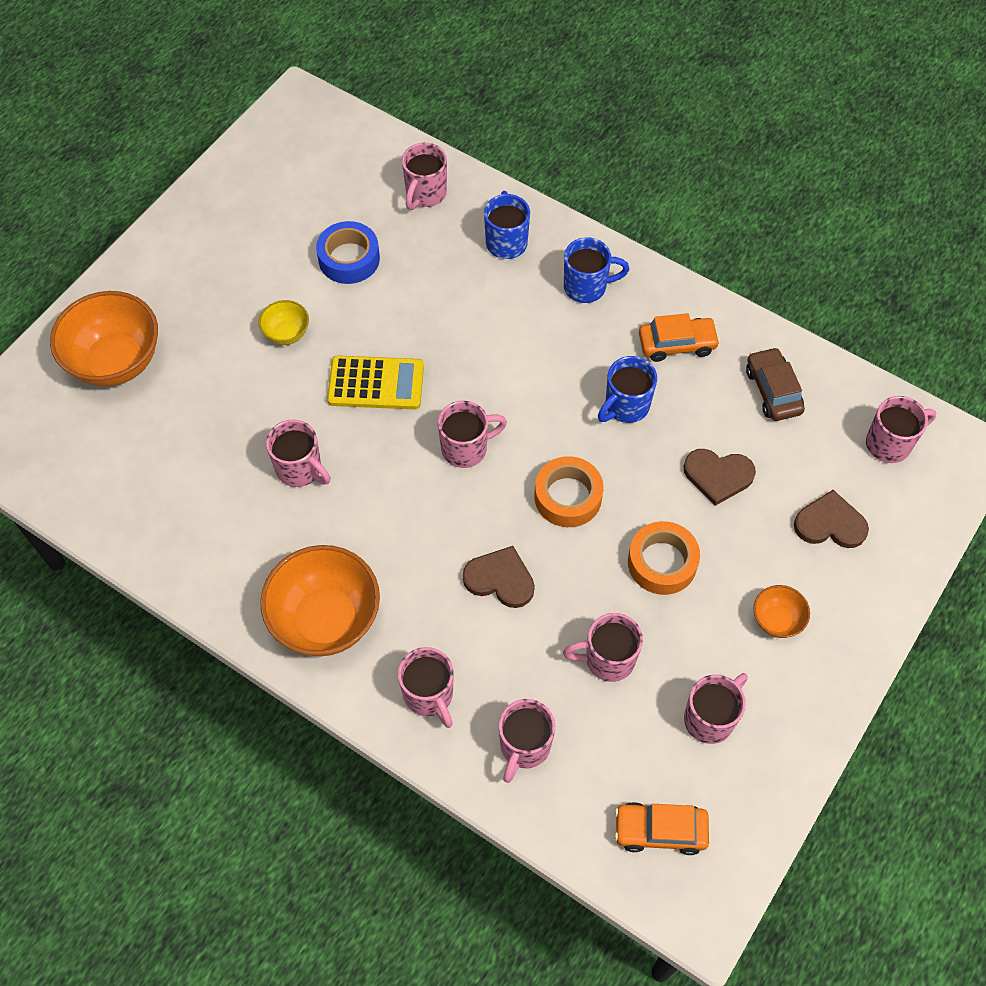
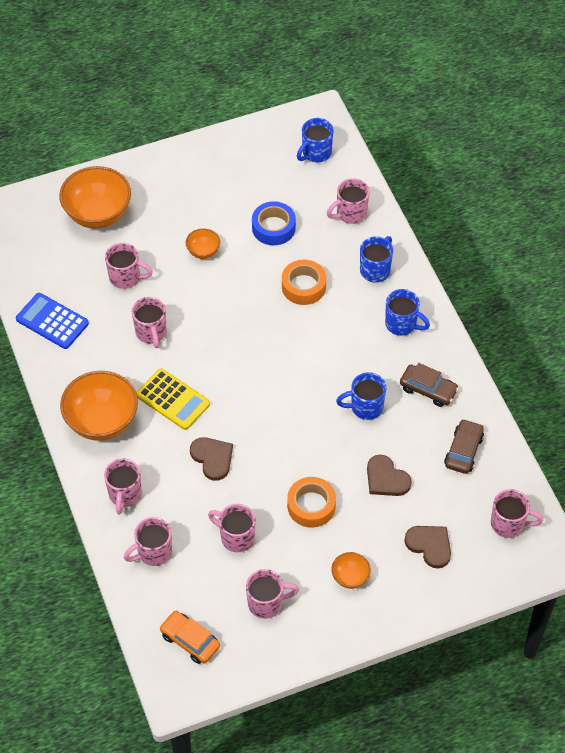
camera: 35 degrees right, 5 degrees down
yellow bowl [259,300,309,345] -> orange bowl [186,228,220,259]
yellow calculator [327,355,424,410] -> yellow calculator moved to [136,368,210,430]
pink mug [438,401,507,468] -> pink mug moved to [105,243,153,289]
orange tape [534,456,604,527] -> orange tape moved to [282,260,326,305]
orange car [639,313,720,362] -> brown car [400,363,459,407]
none -> blue calculator [16,293,89,349]
none -> blue mug [297,118,333,163]

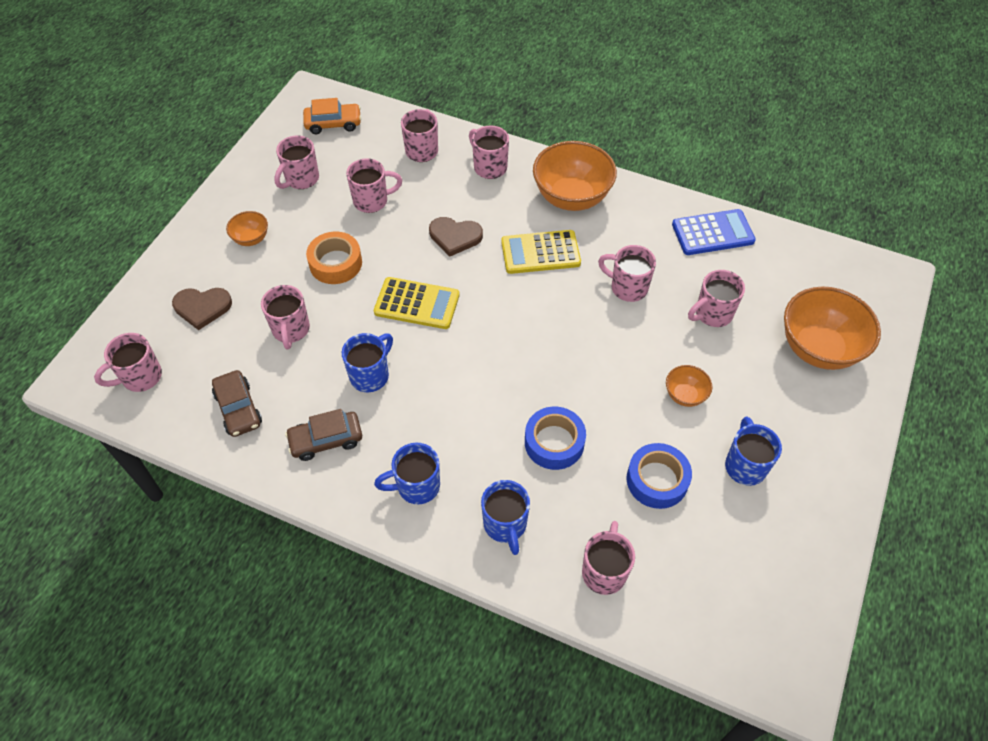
camera: 135 degrees right, 0 degrees up
orange tape [282,260,326,305] -> blue tape [525,407,586,470]
blue mug [297,118,333,163] -> blue mug moved to [725,417,782,486]
brown heart [367,455,412,496] -> pink mug [261,285,310,349]
none -> yellow calculator [374,277,460,329]

